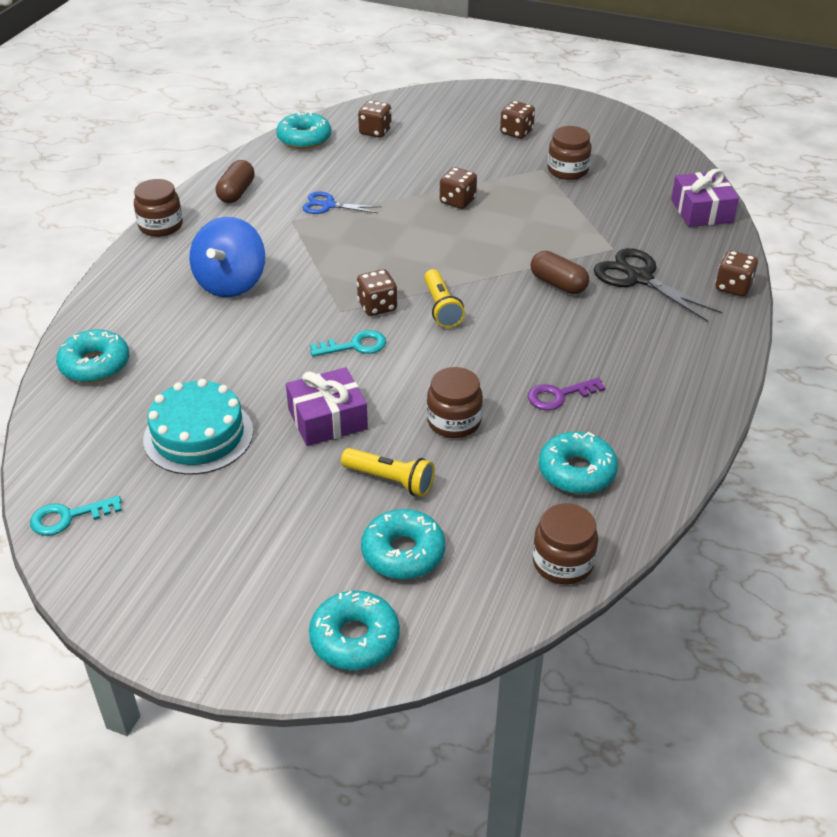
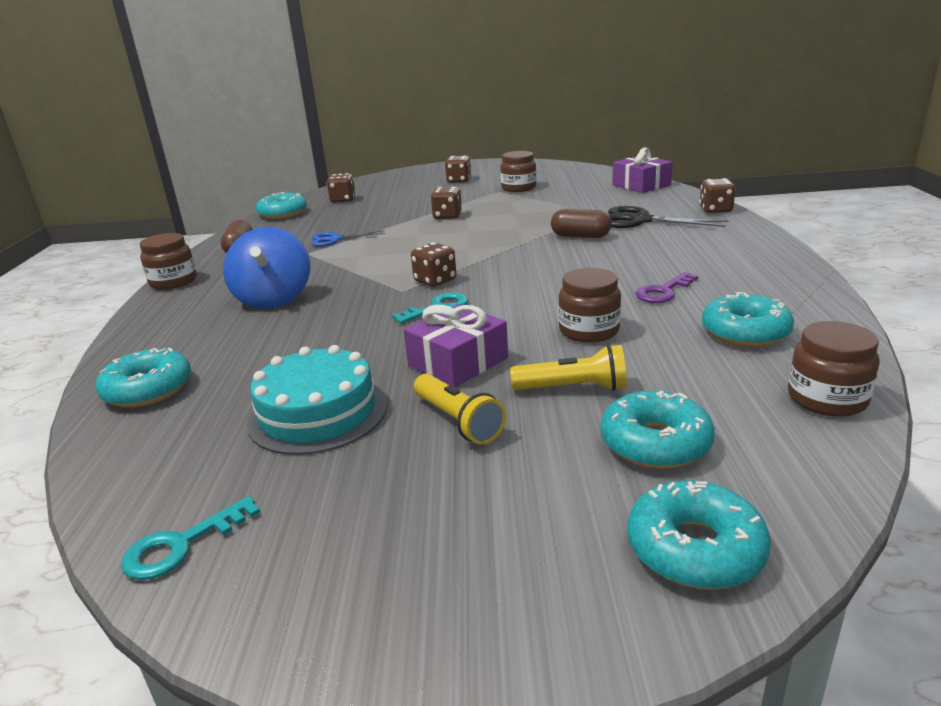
camera: 20 degrees left, 15 degrees down
yellow flashlight [424,269,465,328] -> yellow flashlight moved to [414,374,506,444]

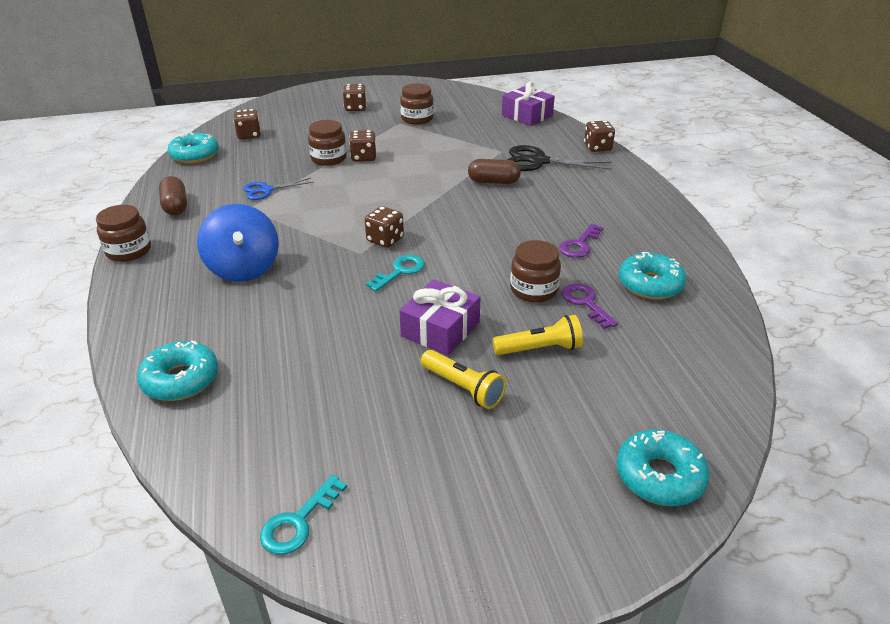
camera: 15 degrees left, 10 degrees up
turquoise cake [246,345,387,455] -> none
turquoise donut [601,391,715,469] -> none
brown jar [788,321,880,417] -> brown jar moved to [308,120,347,166]
none -> purple key [562,283,618,329]

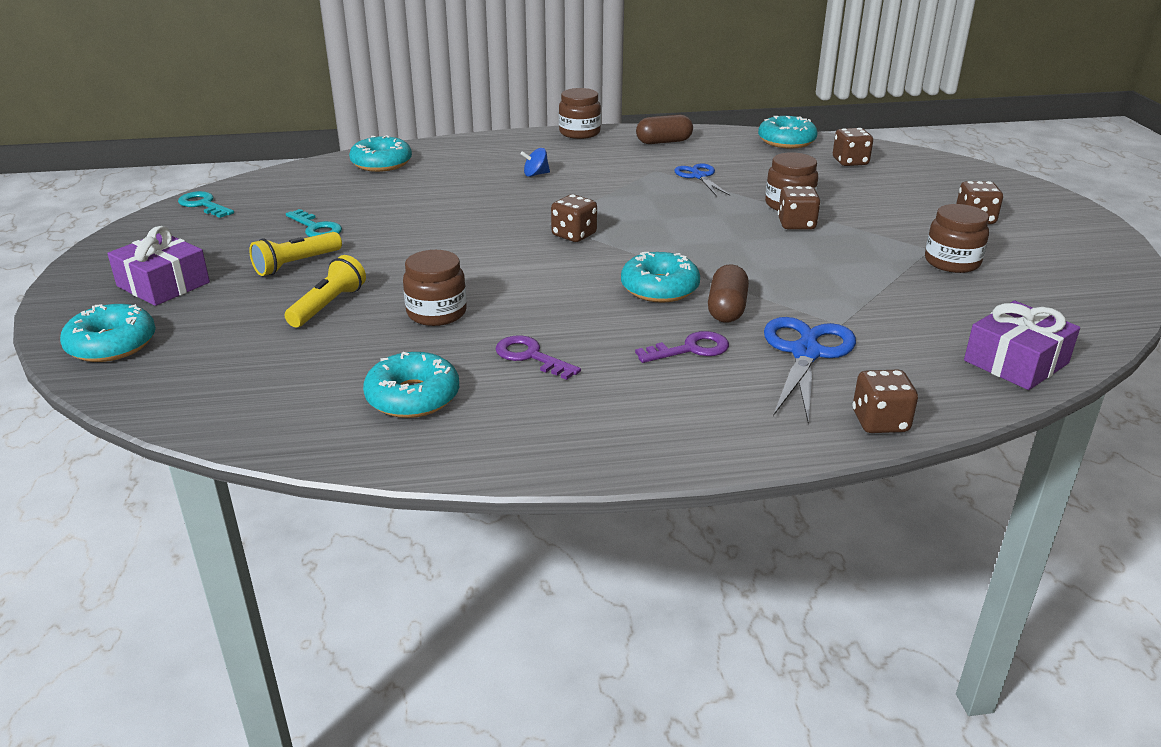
camera: 95 degrees right, 5 degrees down
blue spinning top [197,204,279,282] -> blue spinning top [520,148,550,177], size x0.43
turquoise key [366,255,425,292] -> turquoise key moved to [286,209,342,237]
purple gift [399,279,480,356] -> purple gift moved to [107,226,210,306]
yellow flashlight [492,315,583,355] -> yellow flashlight turned 150 degrees counterclockwise [285,255,366,327]
black scissors [507,145,612,171] -> blue scissors [764,317,856,424]
purple key [562,283,618,329] -> purple key moved to [635,331,729,363]
none -> turquoise donut [621,252,700,303]

